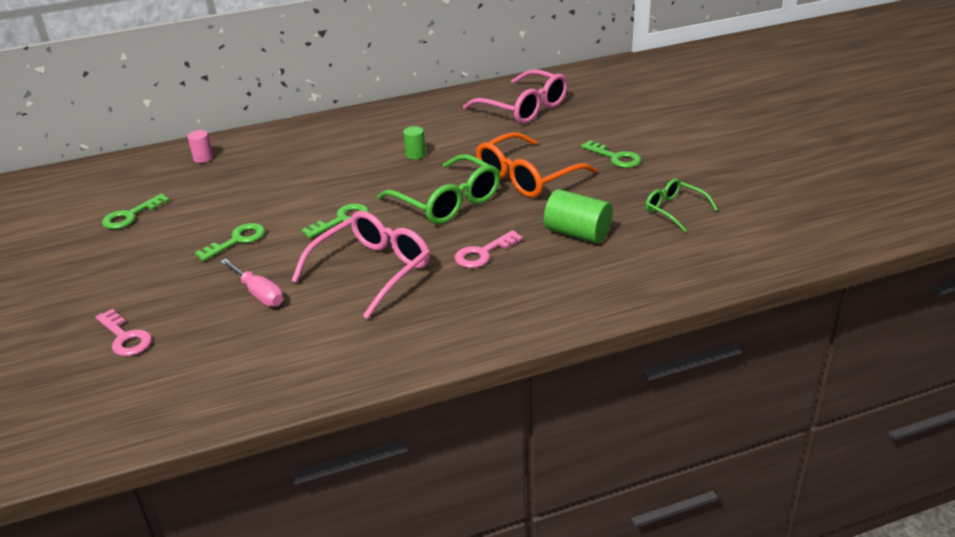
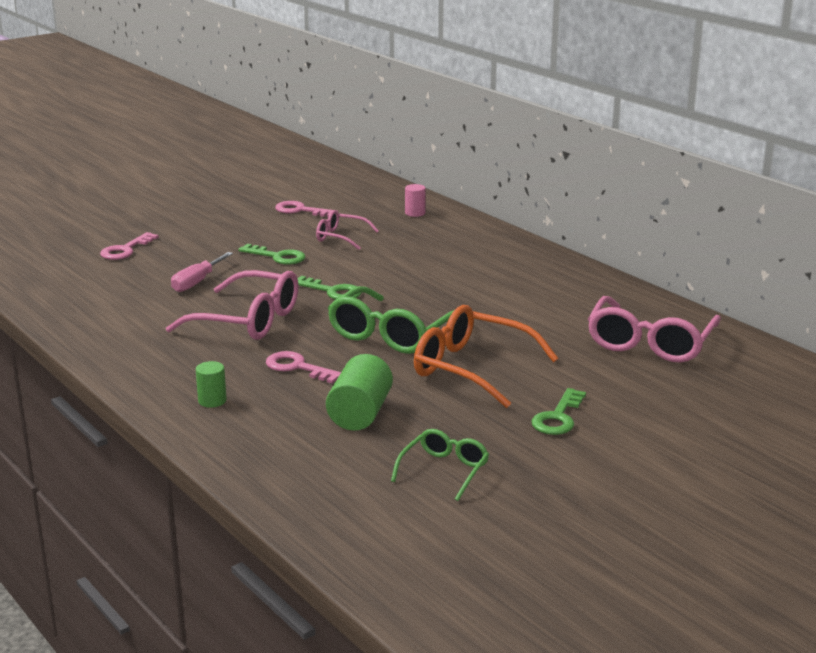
camera: 70 degrees right, 10 degrees down
green key [102,194,170,229] -> pink key [275,201,338,217]
green cylinder [403,126,426,160] -> green cylinder moved to [196,361,227,408]
none -> pink glasses [316,210,379,250]

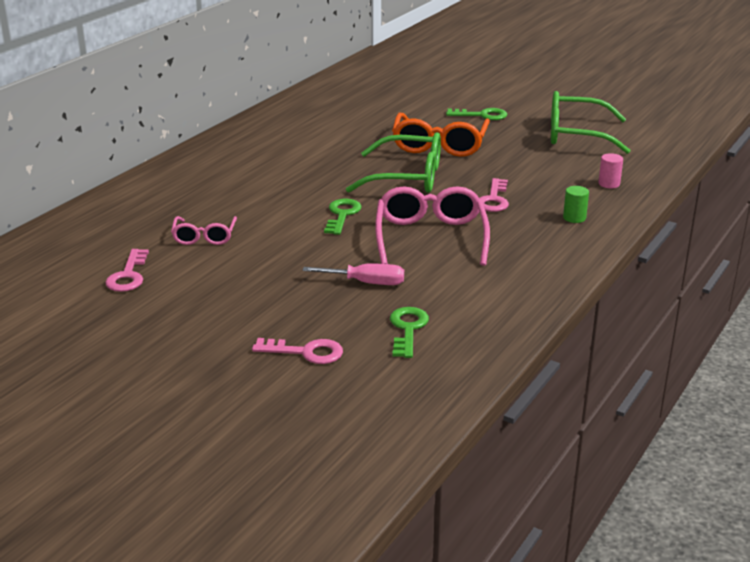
camera: 110 degrees left, 5 degrees up
green key [238,244,305,265] -> green key moved to [390,307,429,358]
green cylinder [326,354,393,431] -> none
green glasses [391,429,489,501] -> green glasses [551,91,631,154], size x1.78
pink cylinder [405,184,426,217] -> pink cylinder moved to [598,153,623,188]
pink glasses [588,296,721,363] -> none

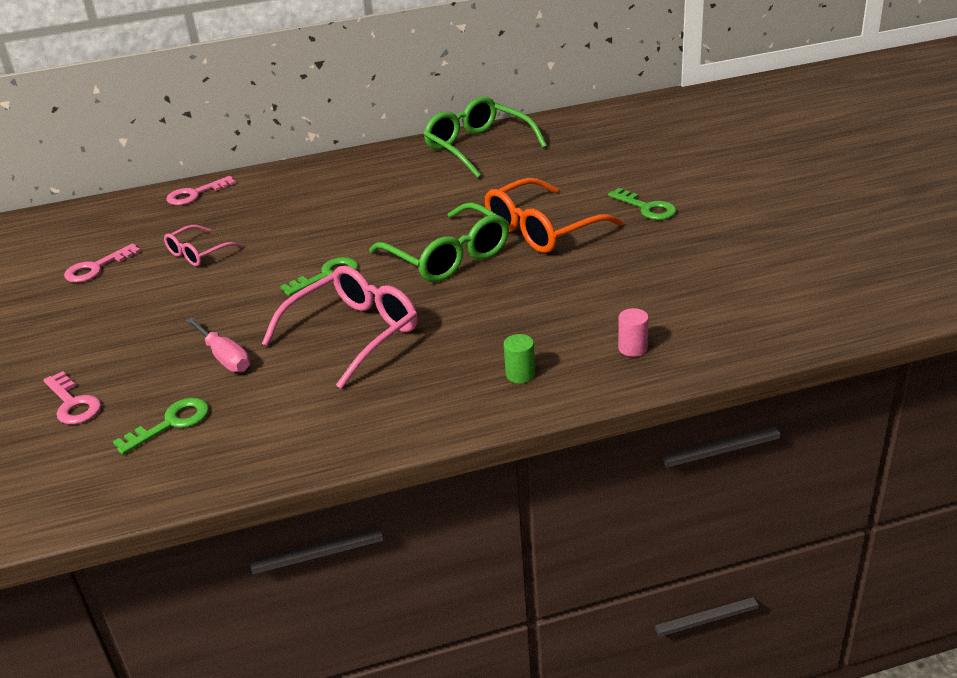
camera: 45 degrees right, 5 degrees up
pink key [479,178,509,212] -> pink key moved to [166,176,236,205]
green glasses [551,91,631,154] -> green glasses moved to [424,96,547,178]

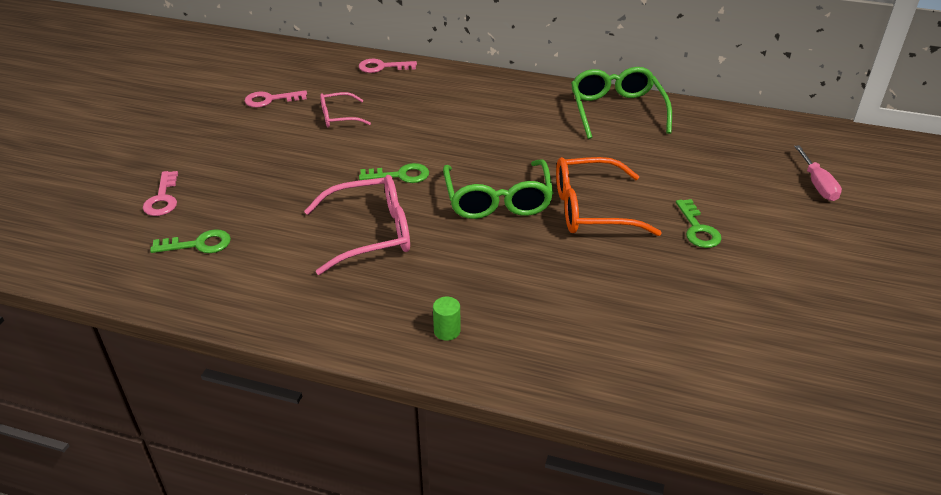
camera: 30 degrees right, 5 degrees up
pink screwdriver [186,317,250,372] -> pink screwdriver moved to [794,145,842,201]
pink cylinder [618,308,649,357] -> none

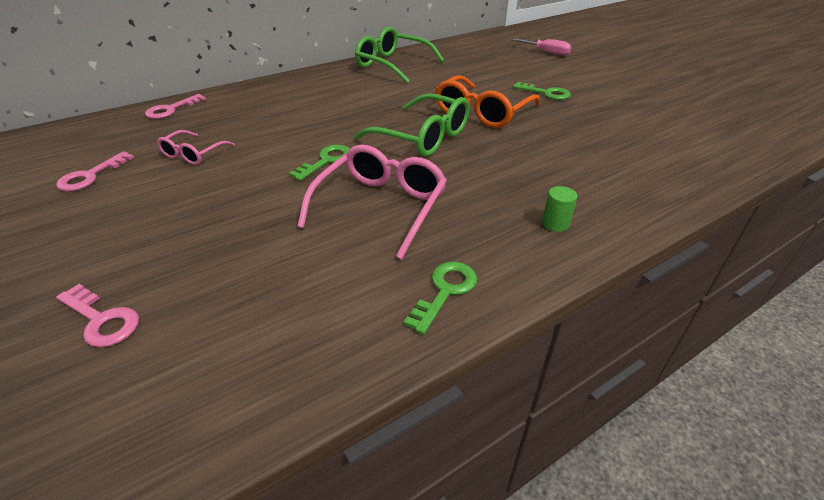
camera: 50 degrees left, 0 degrees up
green key [150,229,231,253] -> green key moved to [404,262,477,334]

